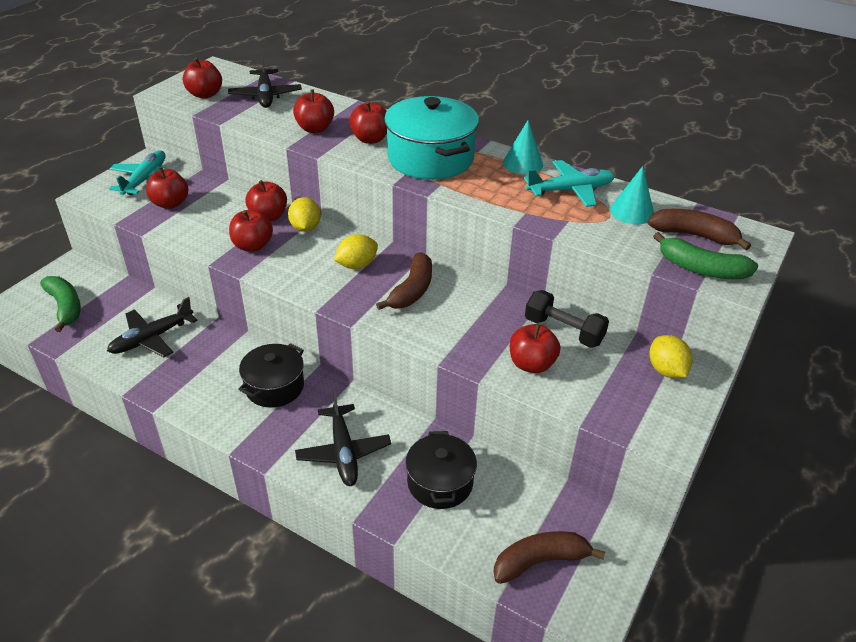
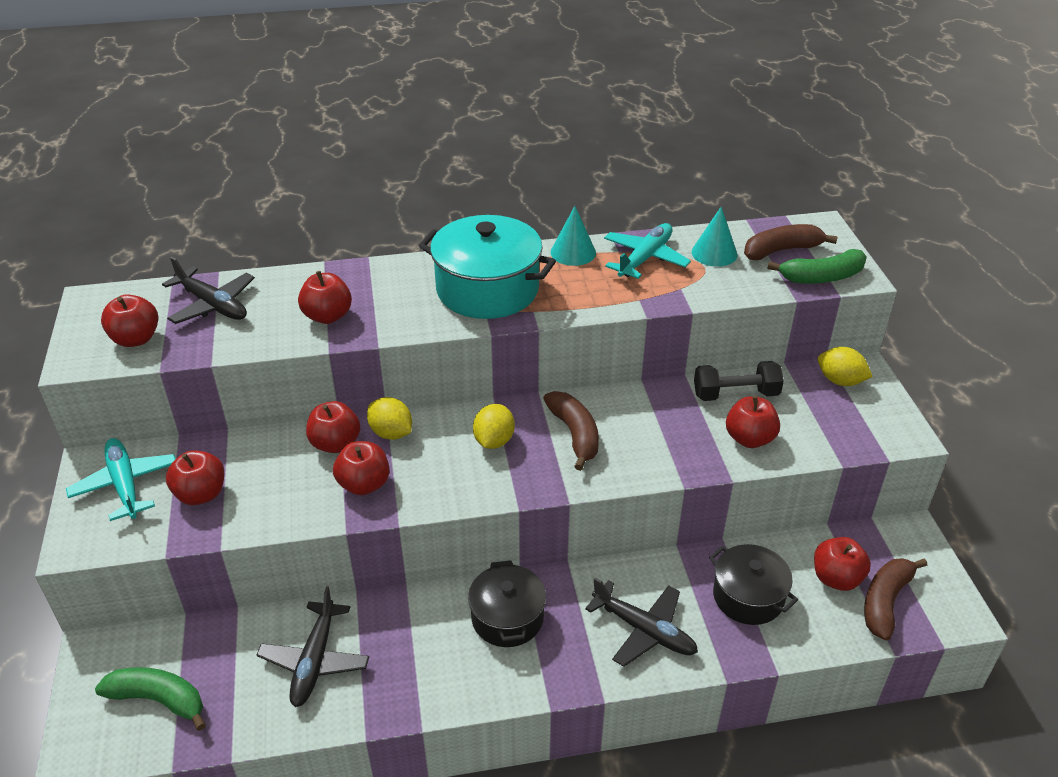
camera: 40 degrees left, 0 degrees up
red apple [349,101,387,144] -> red apple moved to [814,537,871,591]

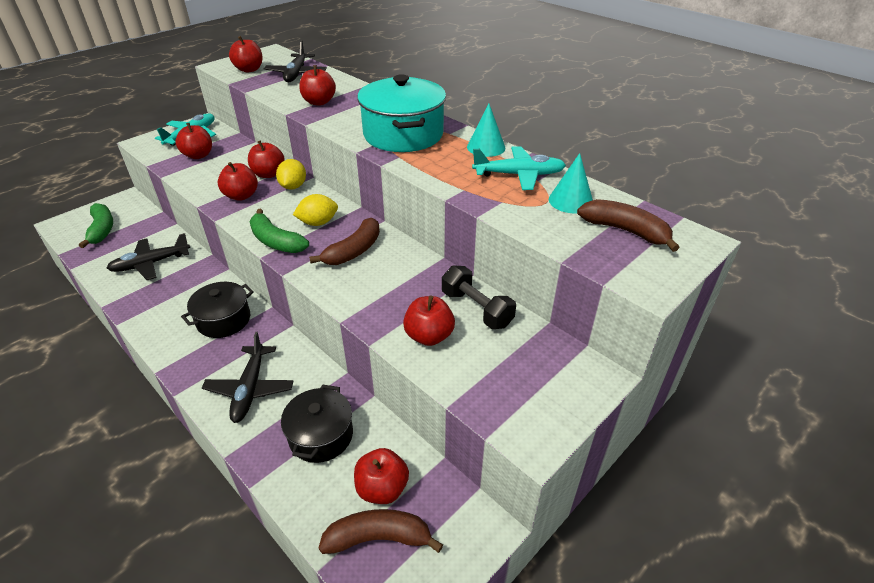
camera: 55 degrees right, 0 degrees up
green banana [768,249,867,284] -> green banana moved to [249,209,309,253]
yellow lemon [818,347,873,386] -> none

